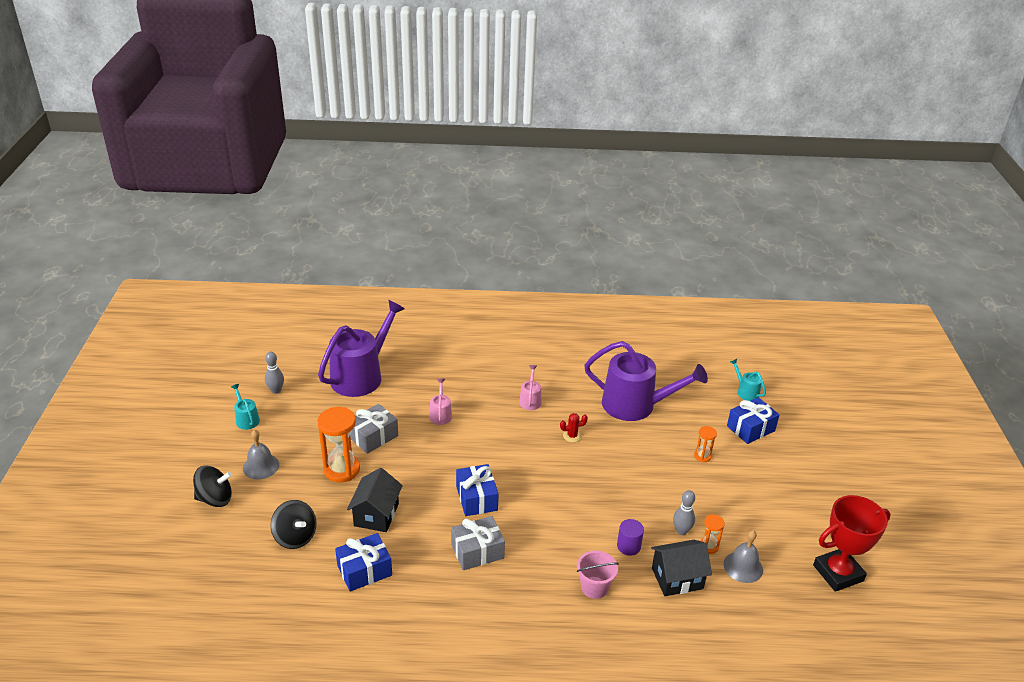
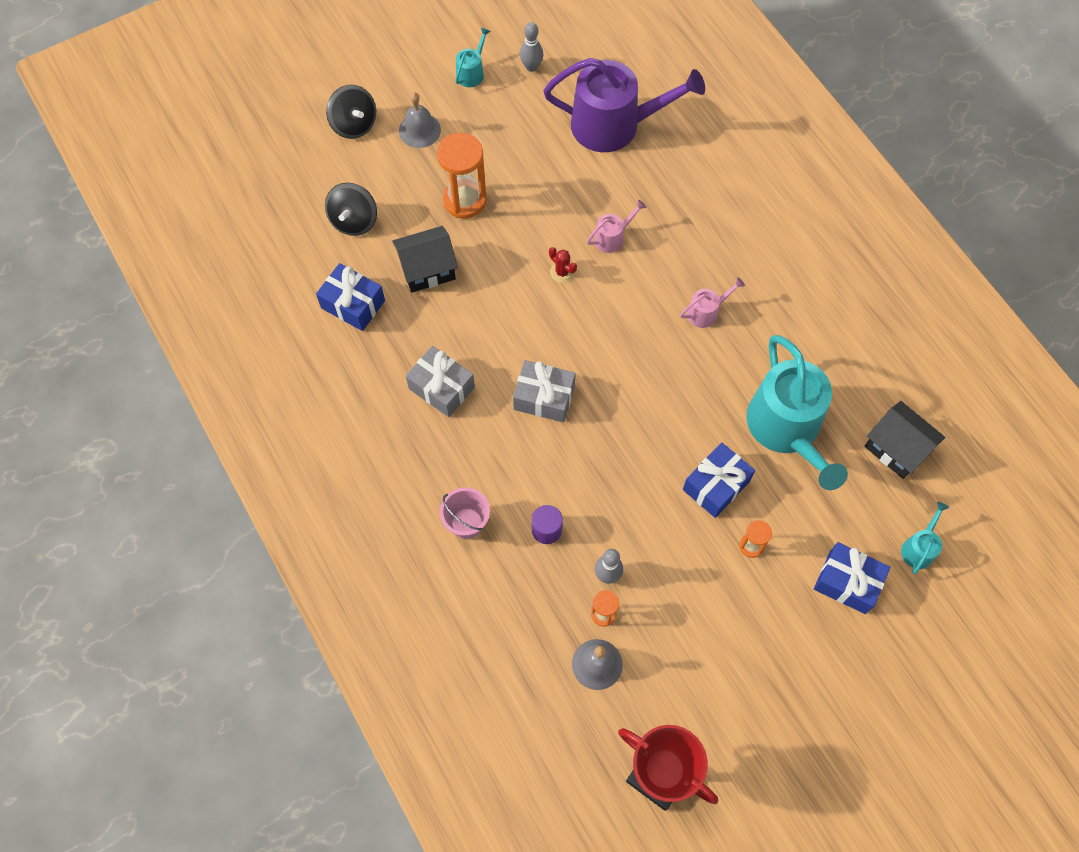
camera: 60 degrees right, 30 degrees up
grey gift [350,404,398,454] -> grey gift moved to [513,360,576,422]
blue gift [456,464,499,516] -> blue gift moved to [683,443,755,518]
red cactus [560,413,588,442] -> red cactus moved to [549,247,577,283]
purple watering can [584,341,708,421] -> turquoise watering can [747,335,848,490]
black house [651,540,712,596] -> black house moved to [864,401,945,479]

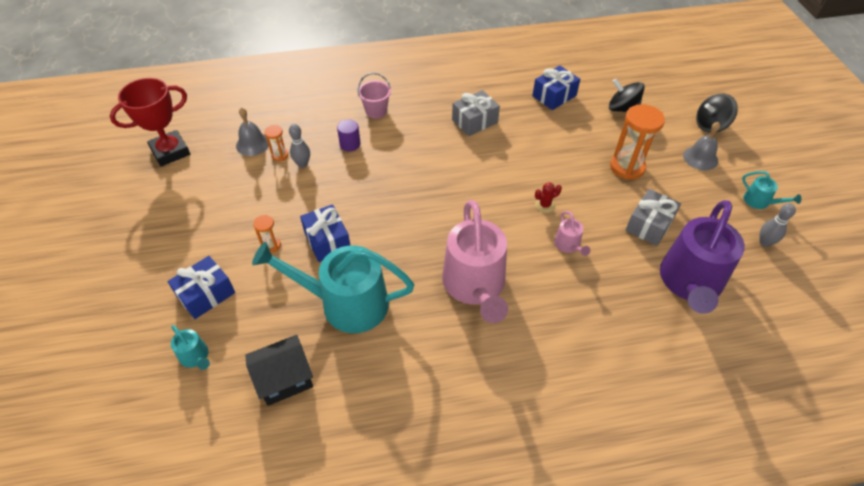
camera: 110 degrees right, 15 degrees down
black house [392,226,458,293] -> none
grey gift [513,360,576,422] -> grey gift moved to [625,189,681,246]
pink watering can [680,277,745,328] -> pink watering can [442,200,508,323], size x2.34

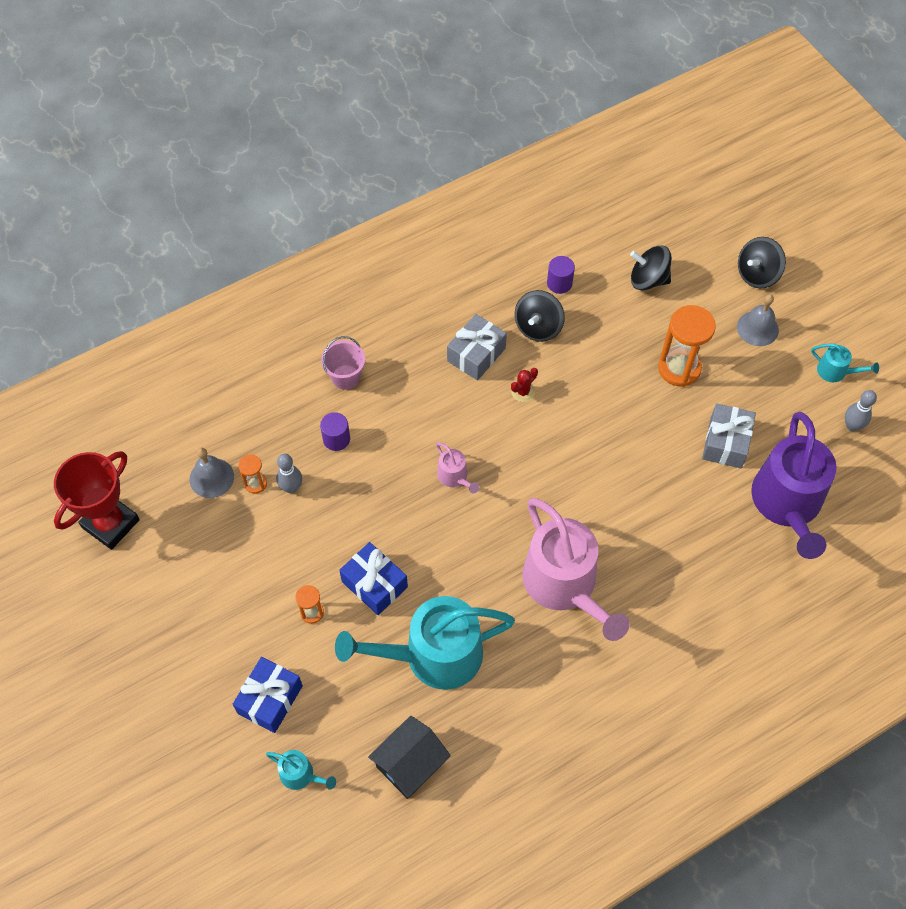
camera: 20 degrees left, 10 degrees up
blue gift [532,65,580,110] -> purple cylinder [547,256,575,294]
red cactus [535,182,562,213] -> red cactus moved to [511,368,538,402]
pink watering can [554,211,590,256] -> pink watering can moved to [436,442,479,493]
none -> black spinning top [515,290,565,342]

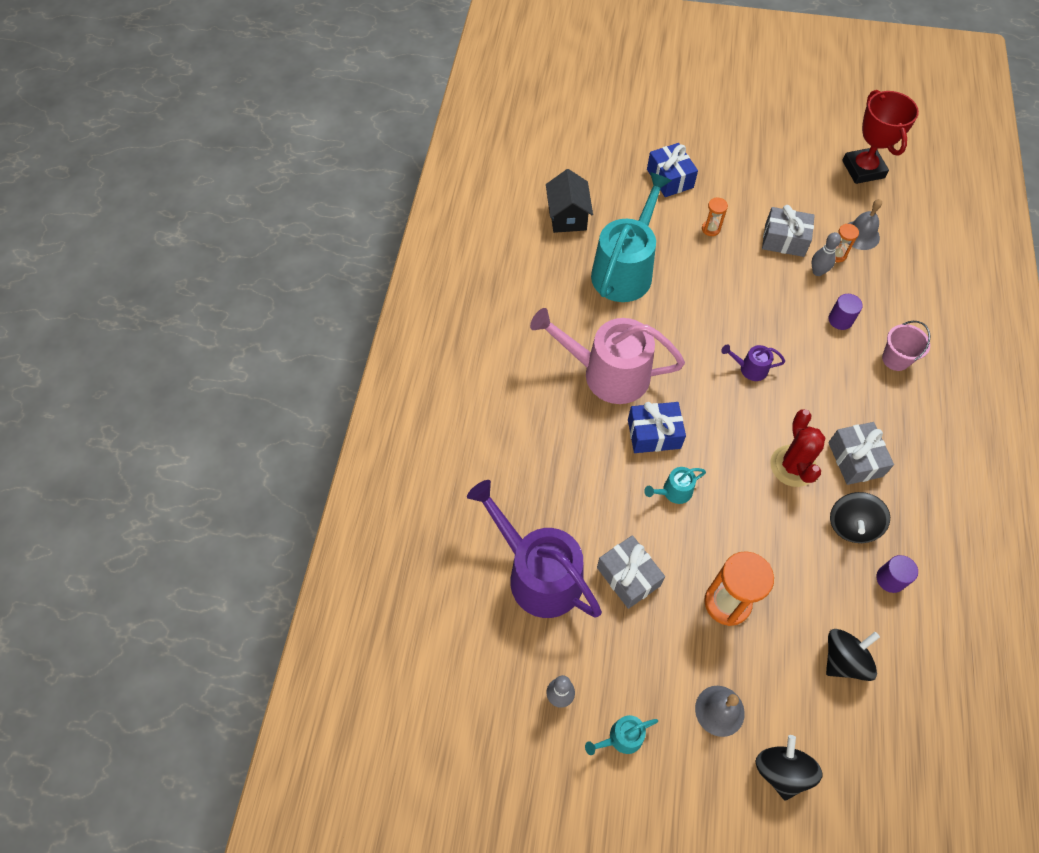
camera: 130 degrees right, 0 degrees up
turquoise watering can [266,750,336,790] -> turquoise watering can moved to [644,467,706,504]
blue gift [339,542,408,615] -> blue gift moved to [628,402,686,453]
pink watering can [436,442,479,493] -> purple watering can [721,344,785,381]
red cactus [511,368,538,402] -> red cactus [770,409,825,487], size x1.93
black spinning top [515,290,565,342] -> black spinning top turned 135 degrees counterclockwise [830,492,890,543]
none -> grey gift [762,205,815,257]

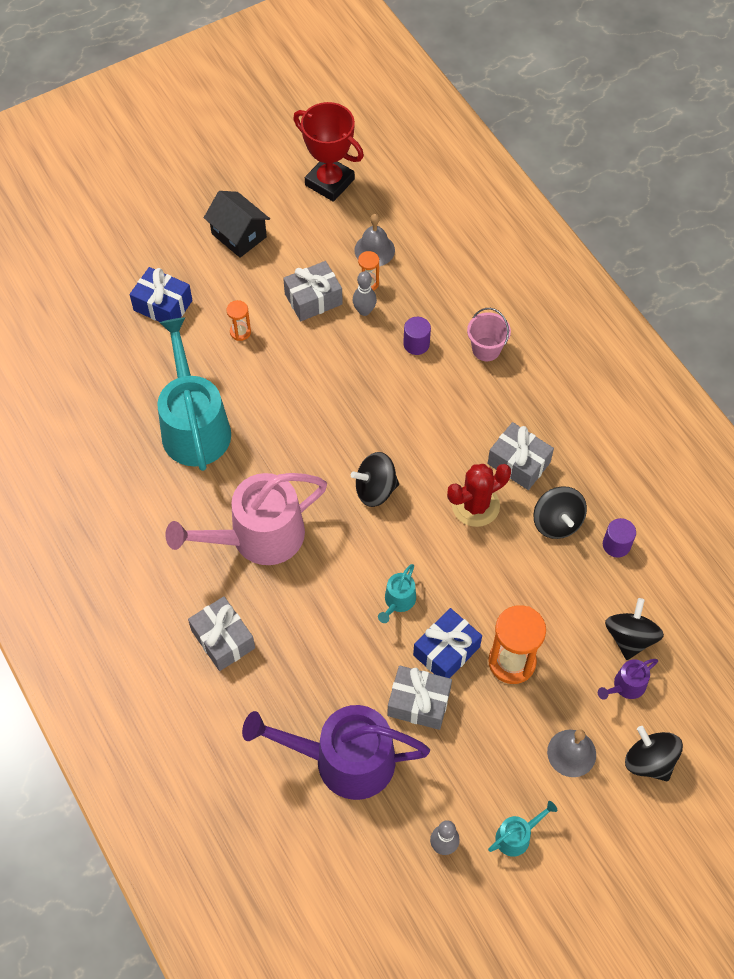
camera: 40 degrees left, 0 degrees up
black house [546,169,593,233] -> black house moved to [204,191,270,258]
turquoise watering can [585,715,658,755] -> turquoise watering can turned 150 degrees counterclockwise [488,801,557,857]
blue gift [628,402,686,453] -> blue gift moved to [413,608,482,678]
purple watering can [721,344,785,381] -> purple watering can moved to [598,659,658,700]
red cactus [770,409,825,487] -> red cactus turned 75 degrees counterclockwise [447,464,511,527]
none -> grey gift [188,596,255,671]
none -> black spinning top [351,452,399,507]

